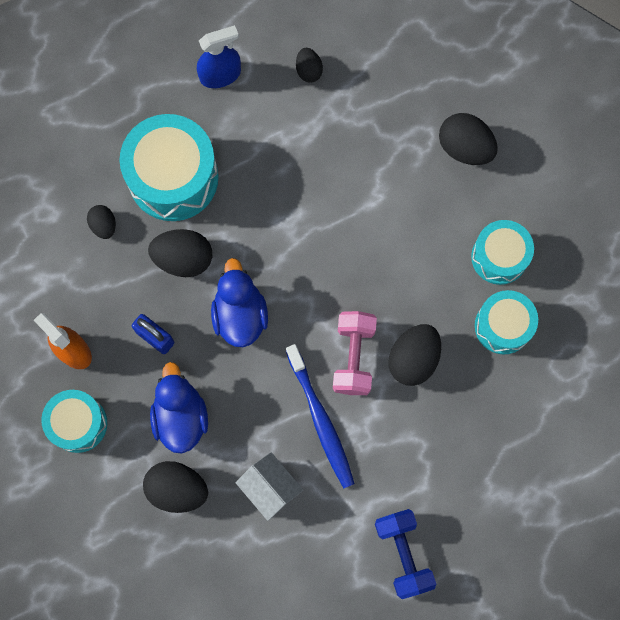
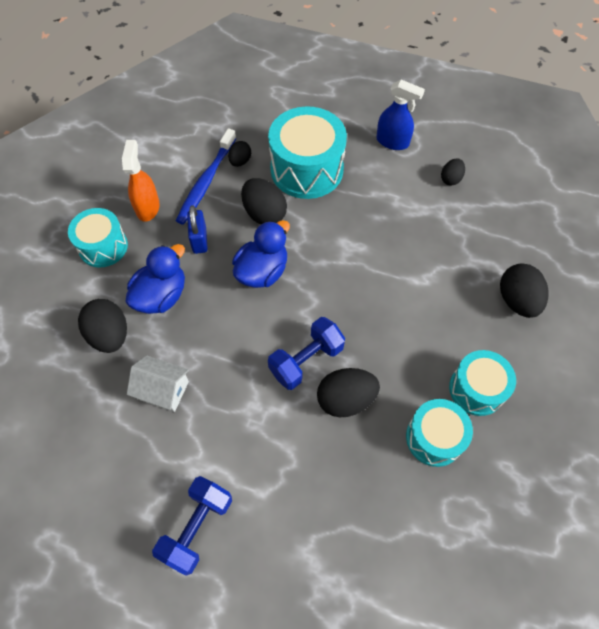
camera: 45 degrees right, 15 degrees down
white house [235,452,303,521] -> white house turned 75 degrees counterclockwise [127,355,189,412]
blue toothbrush [286,344,355,488] -> blue toothbrush moved to [176,128,236,225]
pink dumbbell [333,311,377,395] -> blue dumbbell [268,317,345,390]

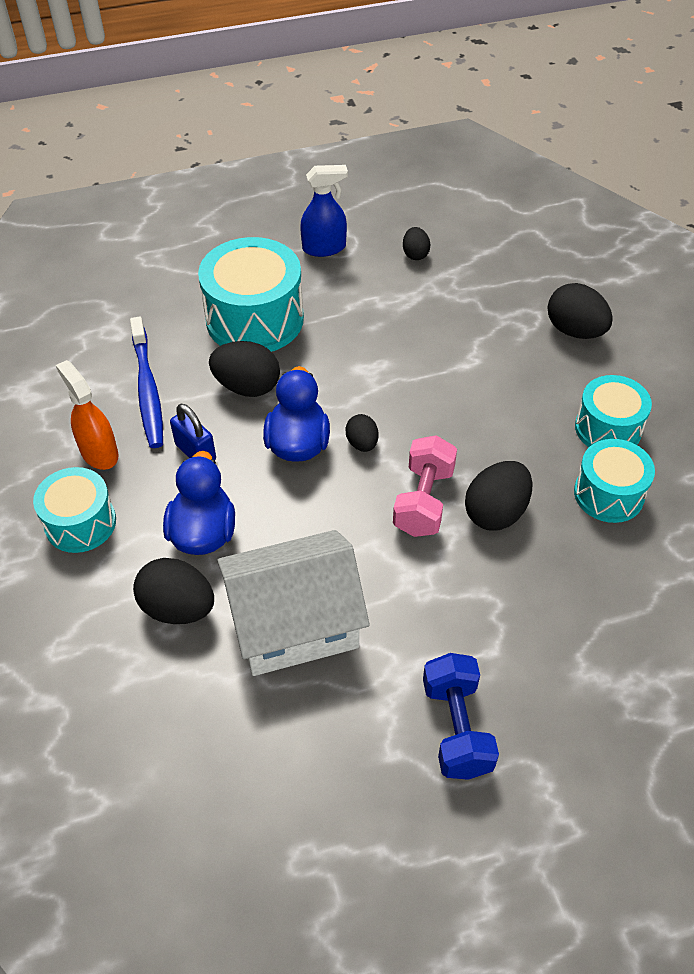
camera: 35 degrees left, 10 degrees down
white house [127,355,189,412] -> white house [217,530,370,676], size x1.89
black egg [228,141,251,167] -> black egg moved to [345,414,379,452]
blue dumbbell [268,317,345,390] -> pink dumbbell [393,435,457,537]

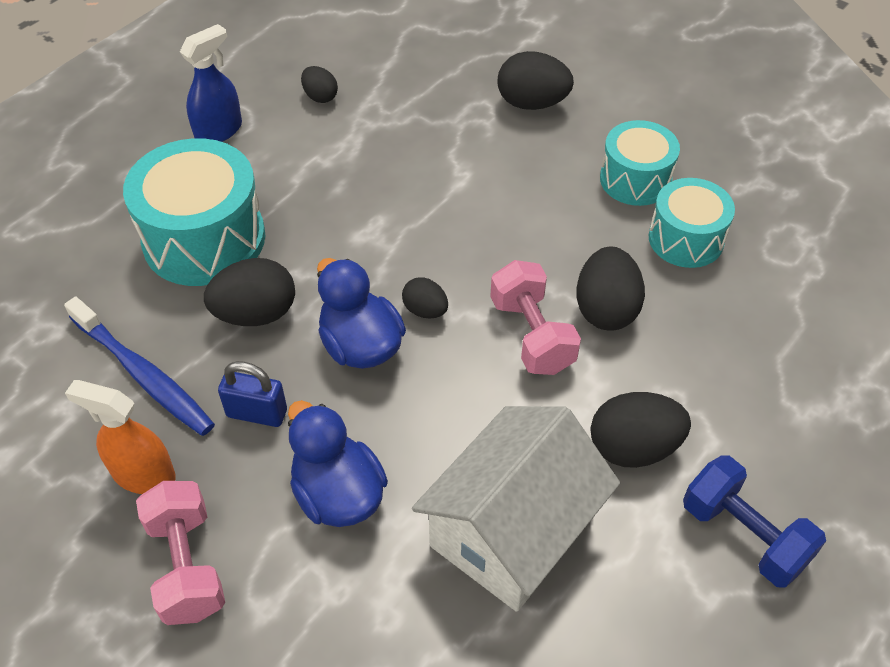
camera: 35 degrees left, 0 degrees up
turquoise drum [33,467,116,553] -> pink dumbbell [136,481,225,625]
black egg [133,558,214,624] -> black egg moved to [591,392,691,468]

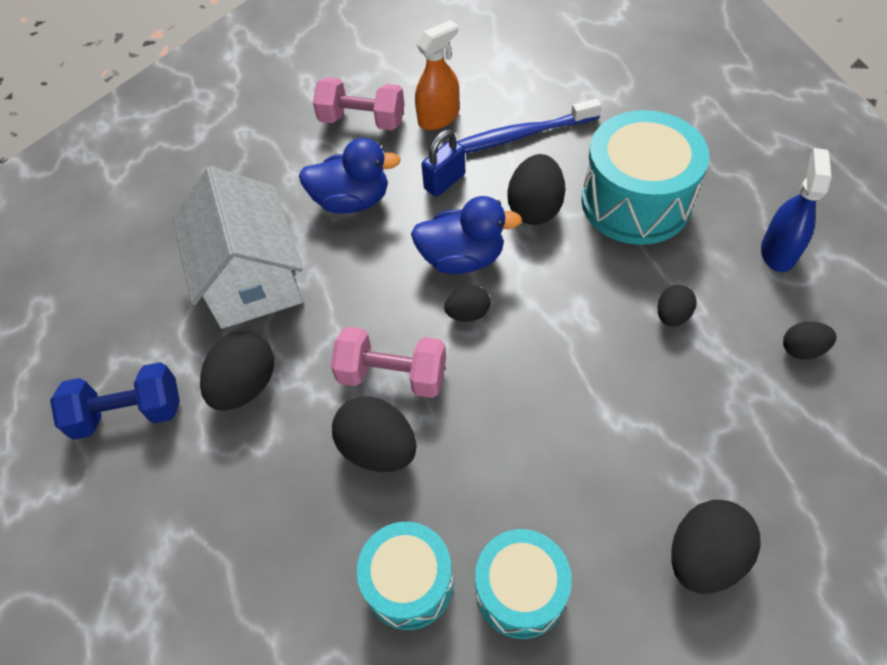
camera: 125 degrees right, 5 degrees up
blue spray bottle [180,24,242,142] -> blue spray bottle turned 150 degrees counterclockwise [761,148,832,272]
none -> black egg [657,285,696,327]

